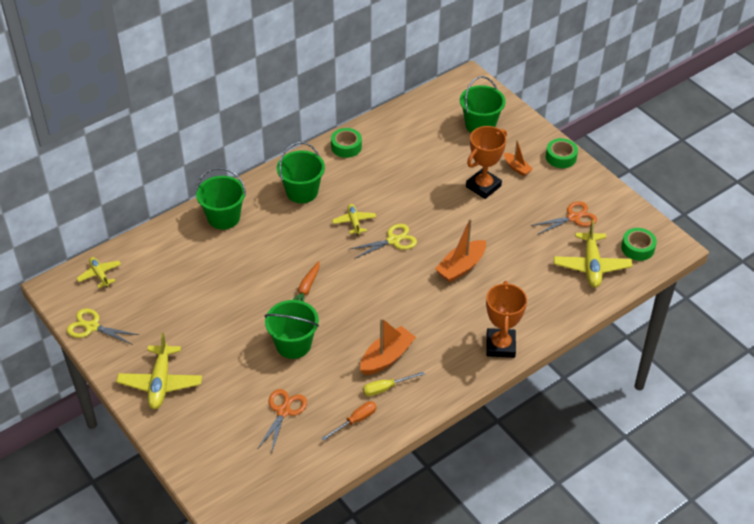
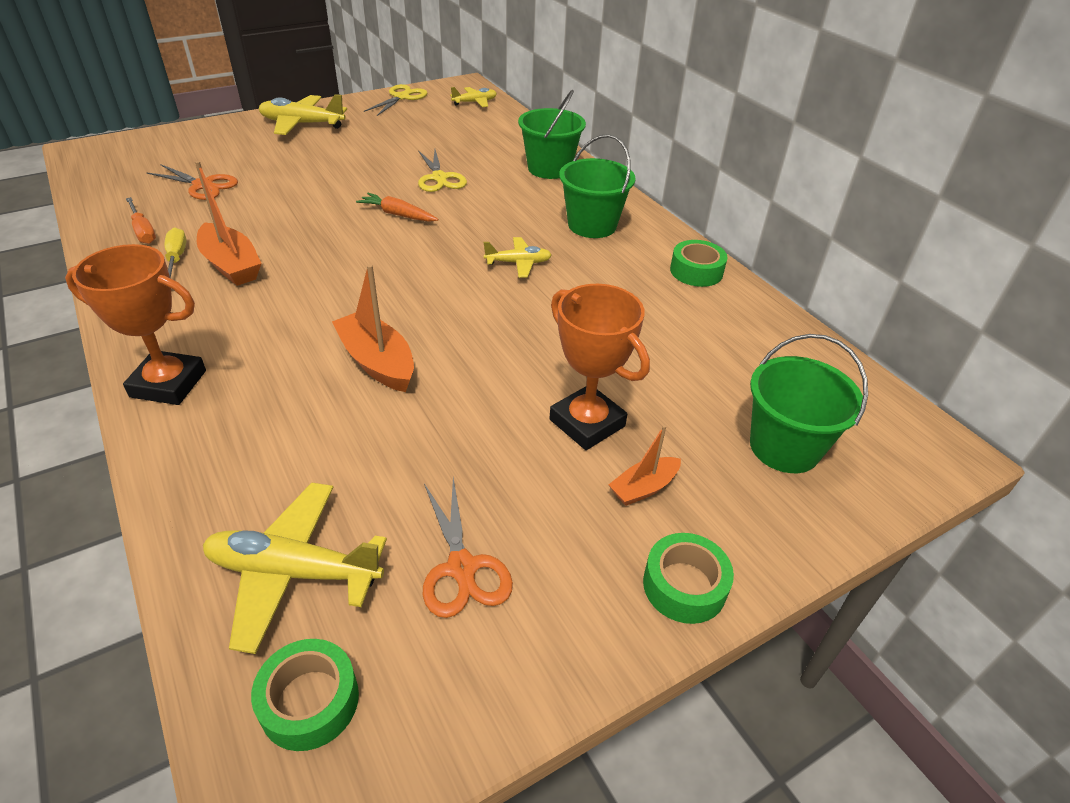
camera: 95 degrees right, 5 degrees down
green bucket [265,300,319,359] -> none
yellow scissors [350,224,417,259] -> yellow scissors moved to [418,150,467,192]

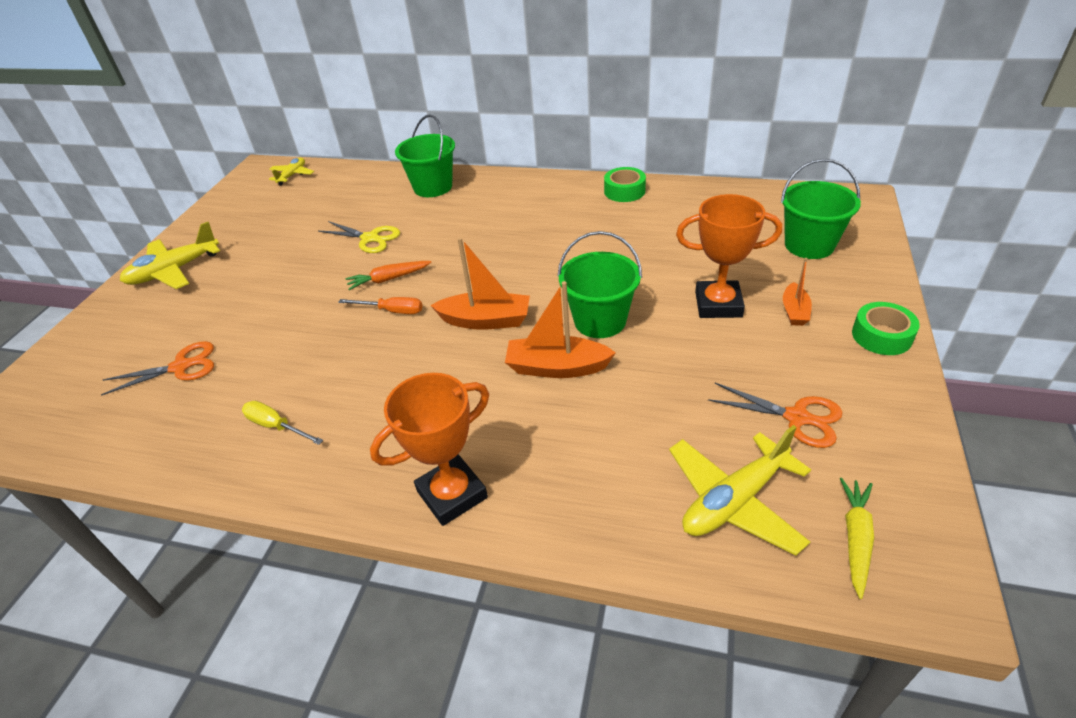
camera: 40 degrees left, 0 degrees up
orange screwdriver [126,197,156,244] -> orange screwdriver moved to [338,297,422,314]
orange boat [195,161,262,286] -> orange boat moved to [430,237,530,330]
green tape [251,639,359,751] -> yellow carrot [840,478,874,599]
yellow scissors [364,84,428,116] -> none
yellow plane [484,237,552,278] -> none
green bucket [559,134,636,238] -> green bucket moved to [558,231,642,338]

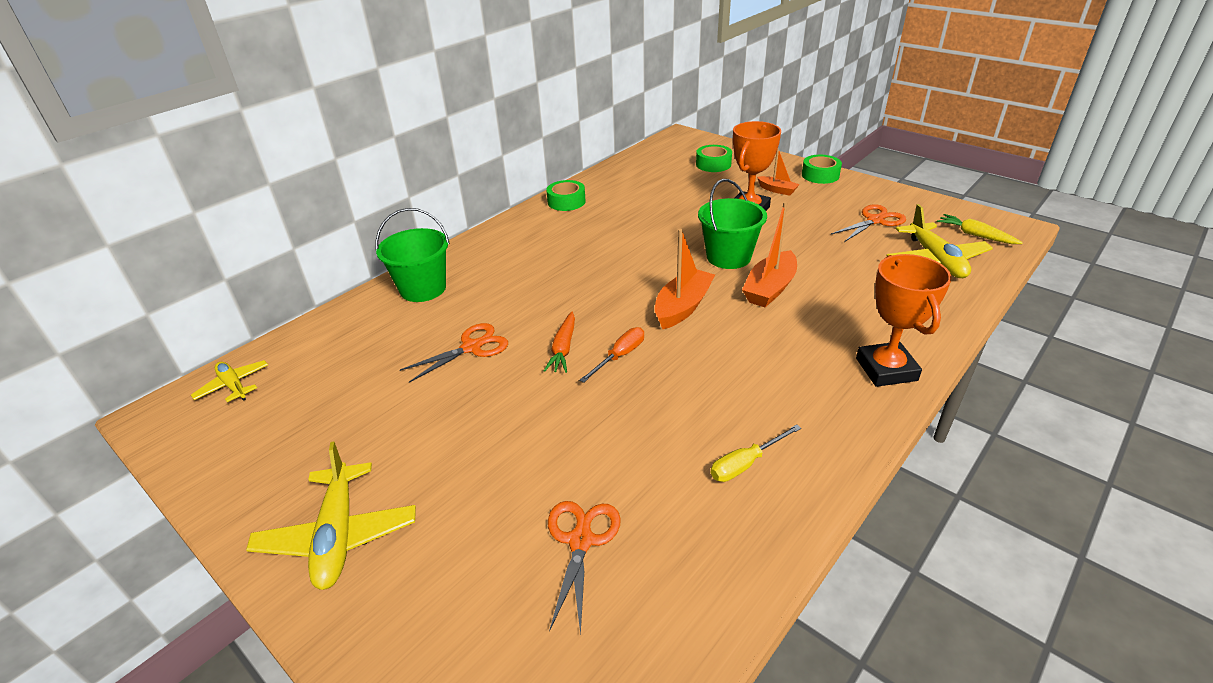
camera: 65 degrees left, 5 degrees down
yellow scissors [318,221,400,253] -> orange scissors [400,323,508,383]
green bucket [781,159,861,259] -> green tape [696,145,732,172]

